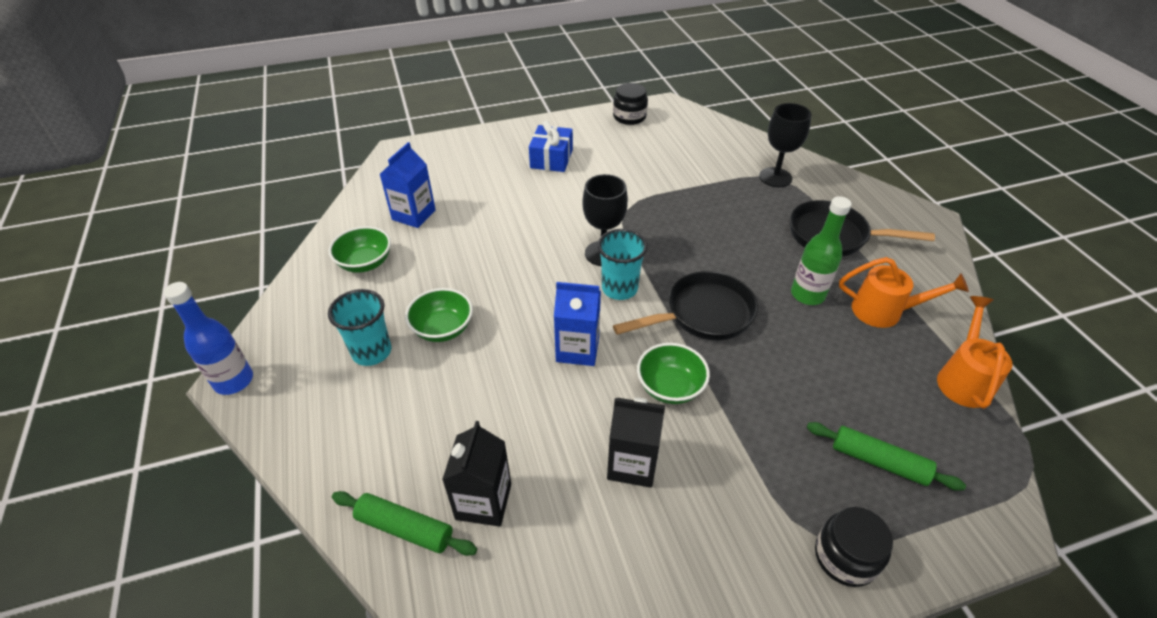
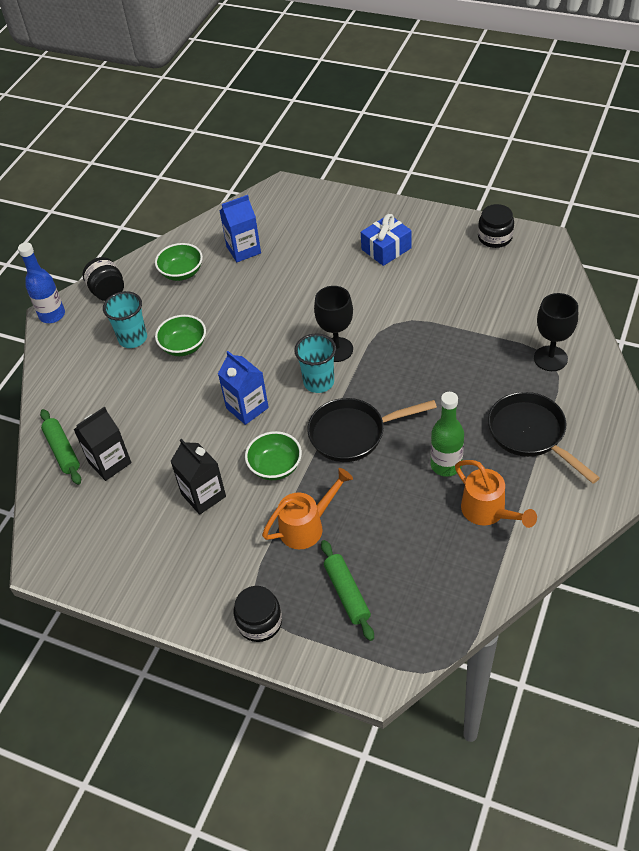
camera: 45 degrees right, 5 degrees up
black pan [613,271,758,340] -> black pan turned 150 degrees clockwise [307,398,437,462]
orange watering can [937,296,1012,409] -> orange watering can moved to [262,468,353,549]
none -> black jar [82,257,124,301]

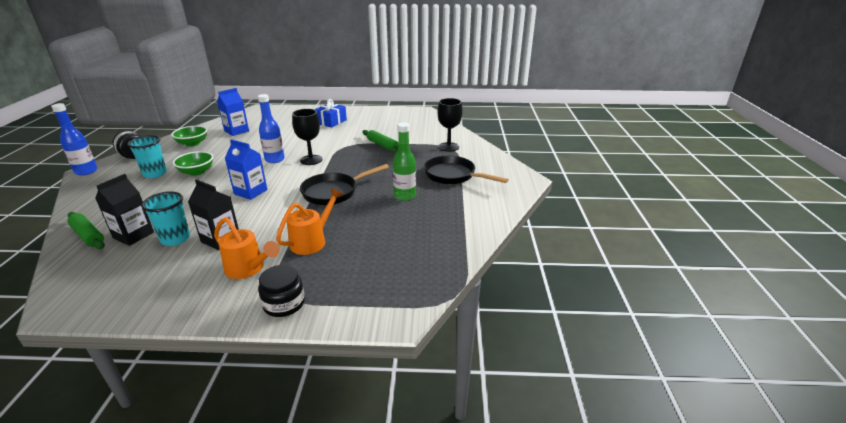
camera: 25 degrees left, 20 degrees down
green bowl [245,431,302,480] -> none
turquoise cup [294,334,336,393] -> turquoise cup moved to [141,191,190,246]
green rolling pin [321,540,374,641] -> green rolling pin moved to [363,130,399,152]
orange watering can [455,460,537,528] -> orange watering can moved to [214,217,280,279]
black jar [478,204,514,248] -> none
none -> blue bottle [258,94,285,163]

